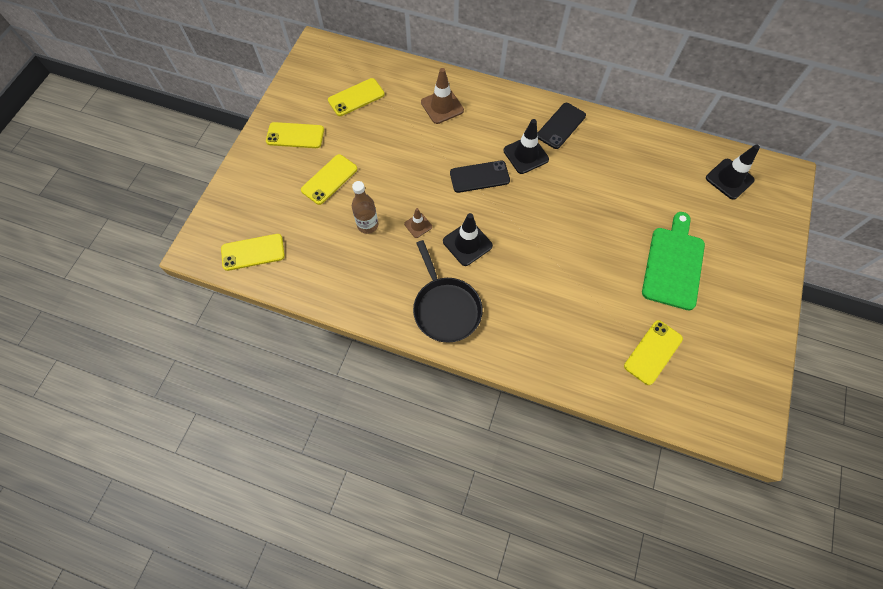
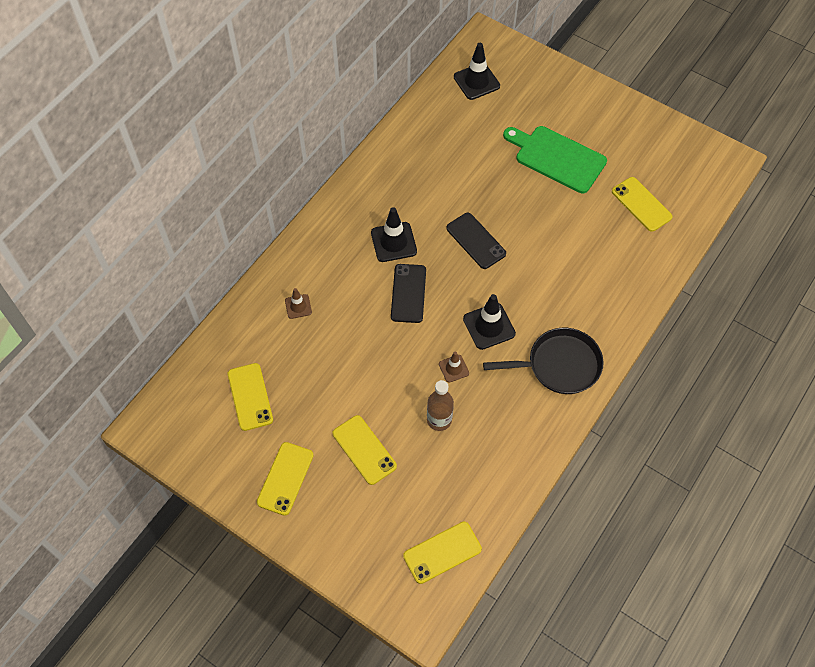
camera: 75 degrees left, 5 degrees down
yellow phone [221,234,285,271] -> yellow phone turned 60 degrees clockwise [403,522,482,584]
brown traffic cone [421,68,464,124] -> brown traffic cone [285,288,312,319], size x0.58
black phone [538,103,586,149] -> black phone moved to [446,213,506,269]

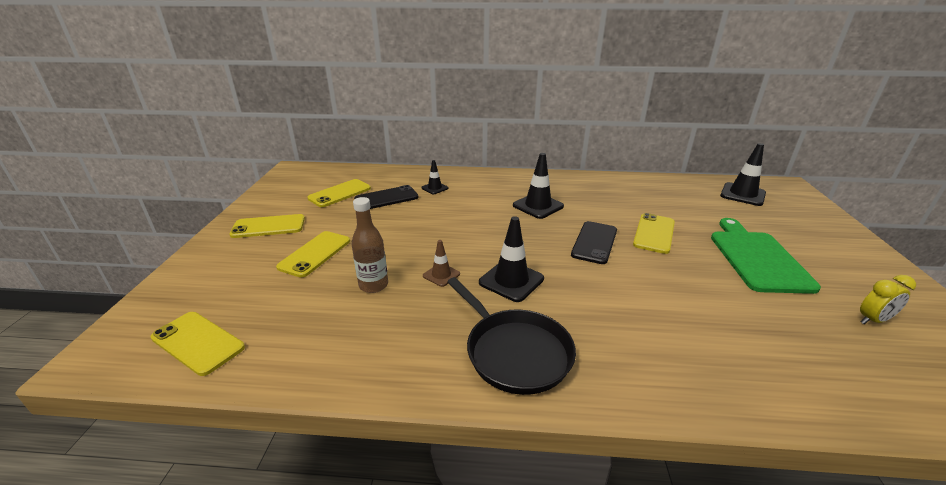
camera: 60 degrees right, 30 degrees down
brown traffic cone [285,288,312,319] -> black traffic cone [421,160,449,194]
black phone [391,264,426,323] -> black phone moved to [354,185,419,209]
yellow phone [612,177,673,232] -> yellow phone moved to [633,213,675,254]
none -> yellow clock [860,275,916,324]

